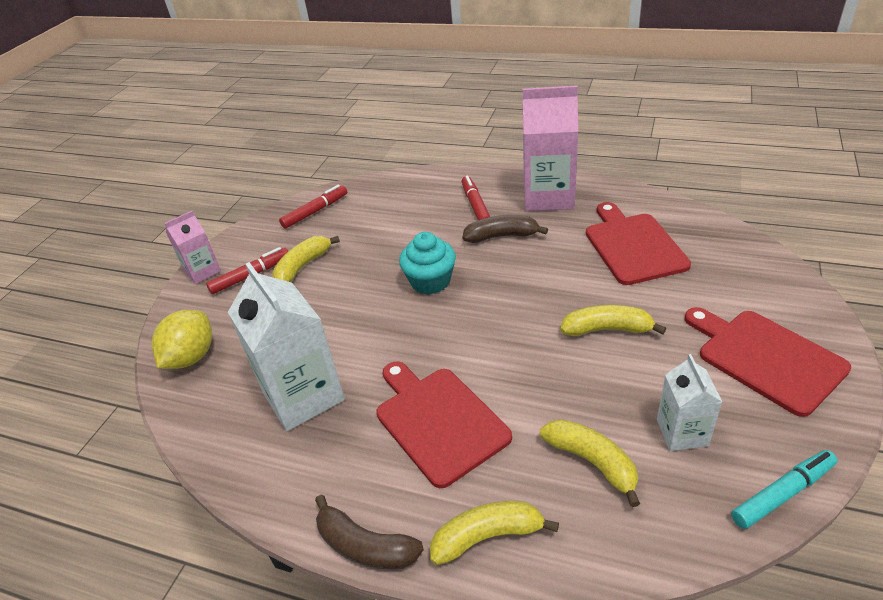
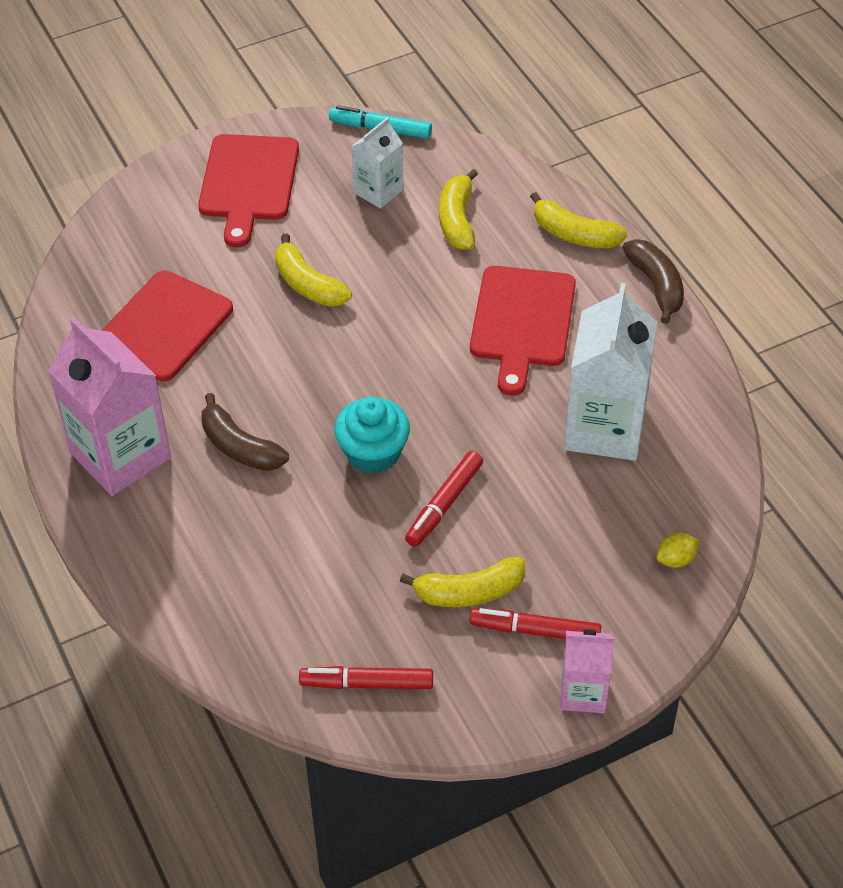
camera: 140 degrees left, 10 degrees up
yellow lemon [151,310,212,369] -> yellow lemon [656,533,699,568], size x0.50
red marker [462,175,490,220] -> red marker moved to [405,451,483,547]

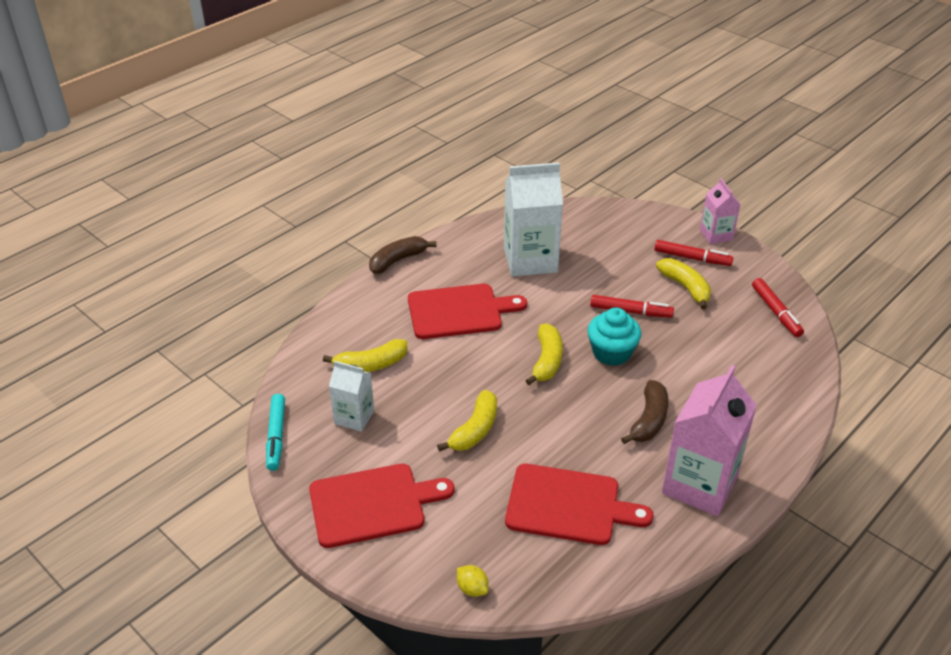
camera: 110 degrees left, 10 degrees down
red marker [470,608,601,639] -> red marker turned 60 degrees counterclockwise [654,240,733,266]
yellow banana [530,192,627,248] -> yellow banana moved to [525,324,563,385]
yellow lemon [656,533,699,568] -> yellow lemon moved to [457,565,489,597]

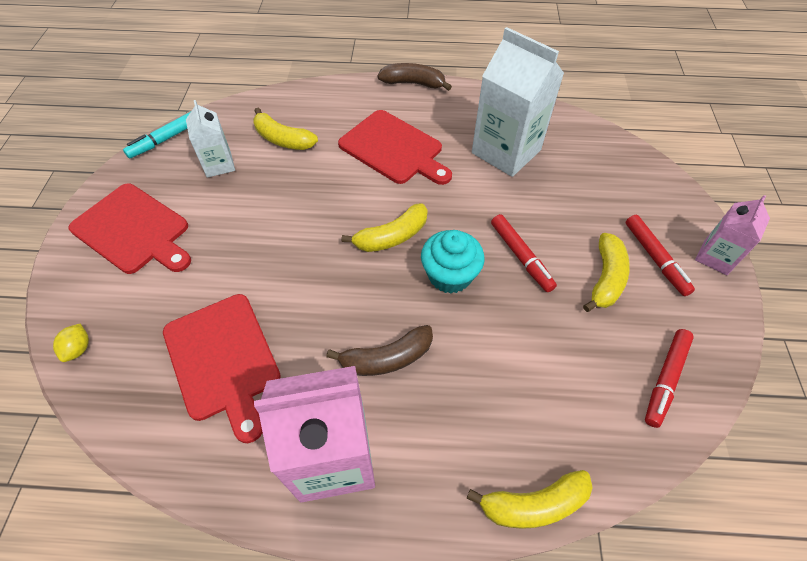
camera: 50 degrees right, 15 degrees up
yellow banana [437,390,497,452] -> yellow banana moved to [467,470,593,529]

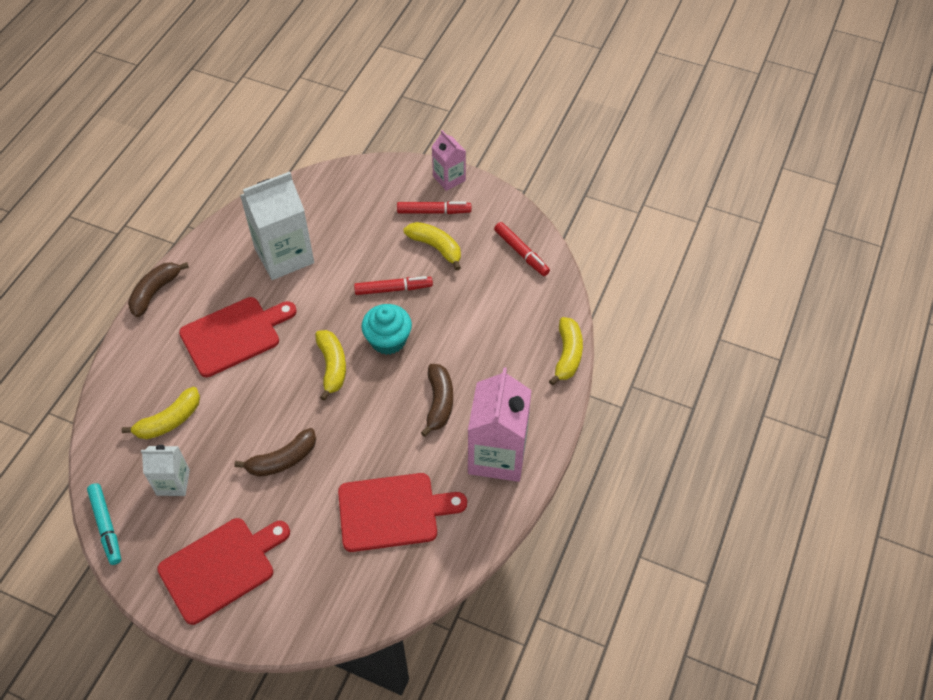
camera: 70 degrees left, 0 degrees up
yellow lemon [53,324,89,362] -> none
none -> brown banana [234,428,316,477]

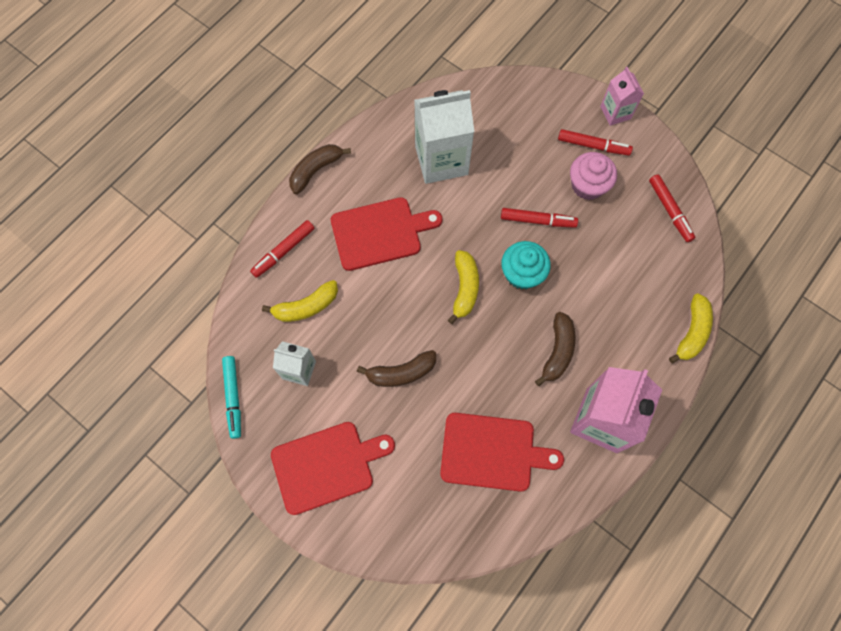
camera: 15 degrees right, 15 degrees up
yellow banana [404,222,461,271] -> pink cupcake [570,152,617,200]
none -> red marker [250,220,314,278]

